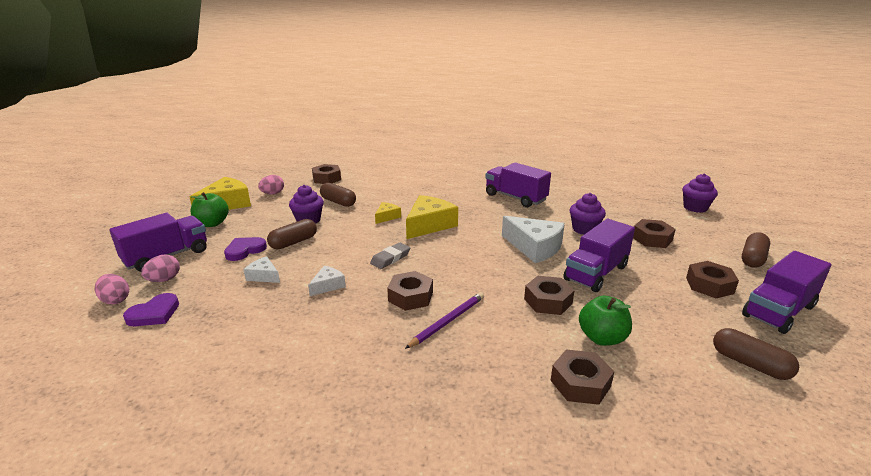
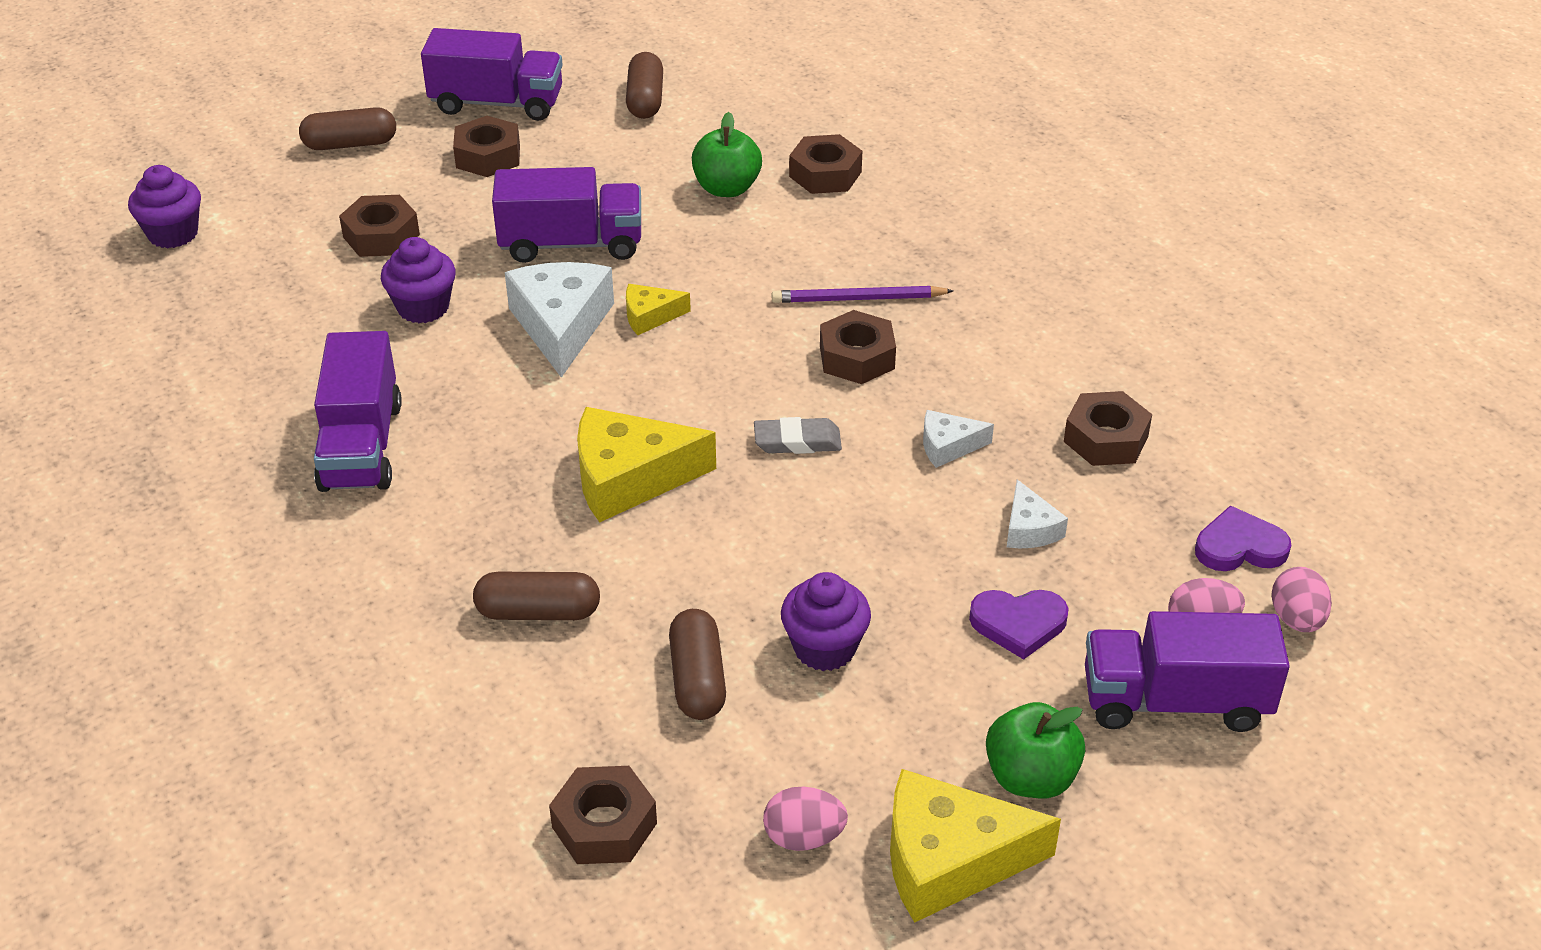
camera: 135 degrees left, 15 degrees up
brown capsule [267,219,317,250] -> brown capsule moved to [473,572,600,620]
yellow cheese [375,202,401,224] -> yellow cheese moved to [626,284,691,335]
brown nut [524,276,575,315] -> brown nut moved to [1064,391,1152,466]

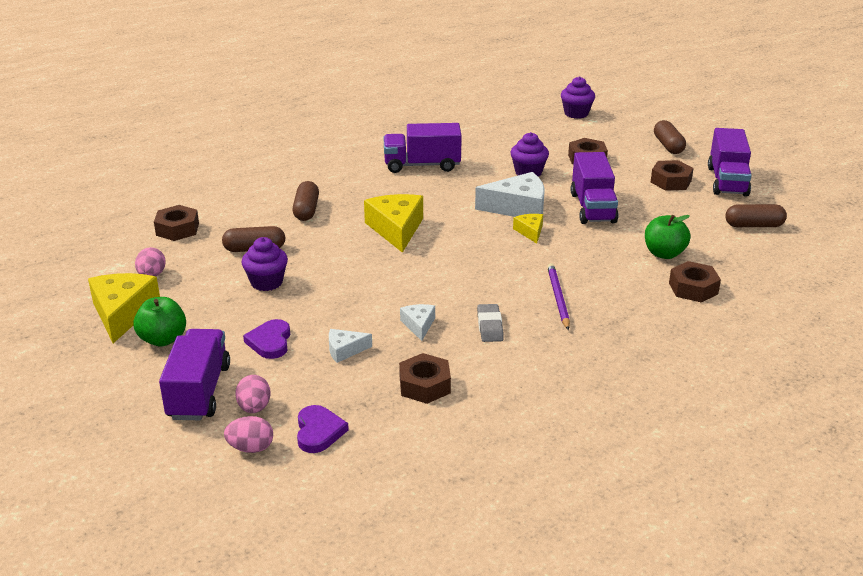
camera: 90 degrees right, 10 degrees down
grey eraser [754,417,842,454] -> grey eraser moved to [477,304,504,342]
brown nut [820,310,896,384] -> none

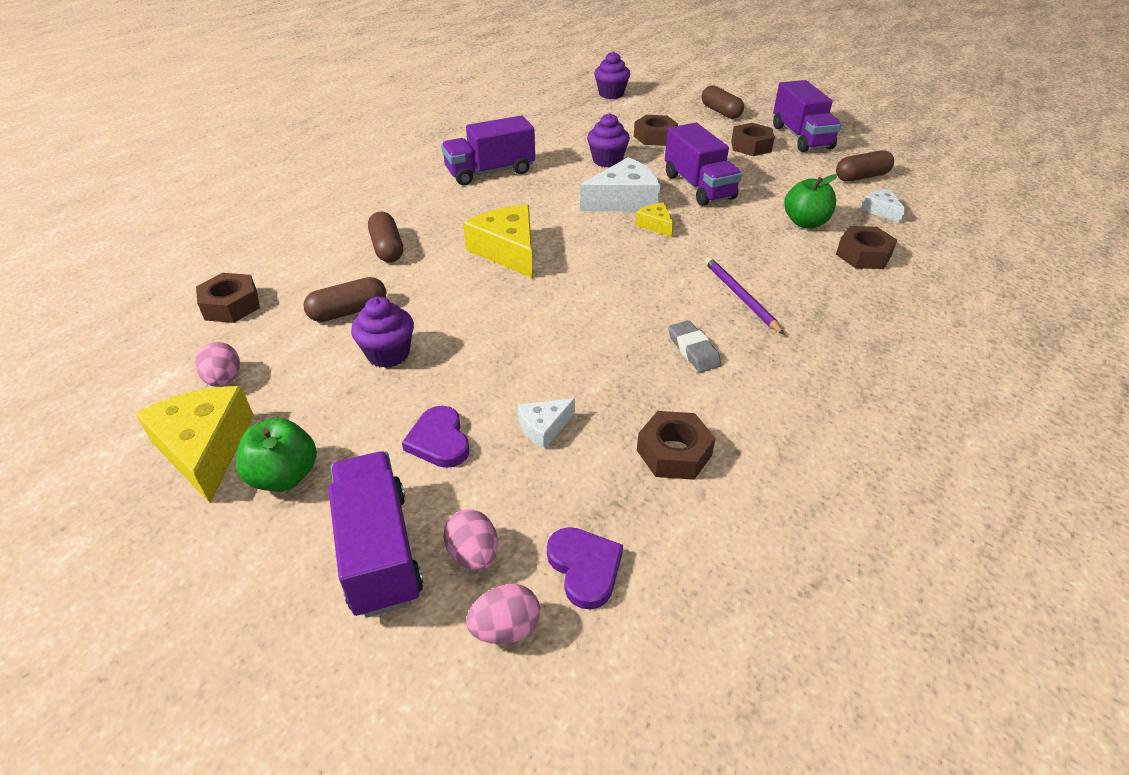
camera: 20 degrees left, 10 degrees up
white cheese [400,304,435,341] -> white cheese moved to [861,189,906,223]

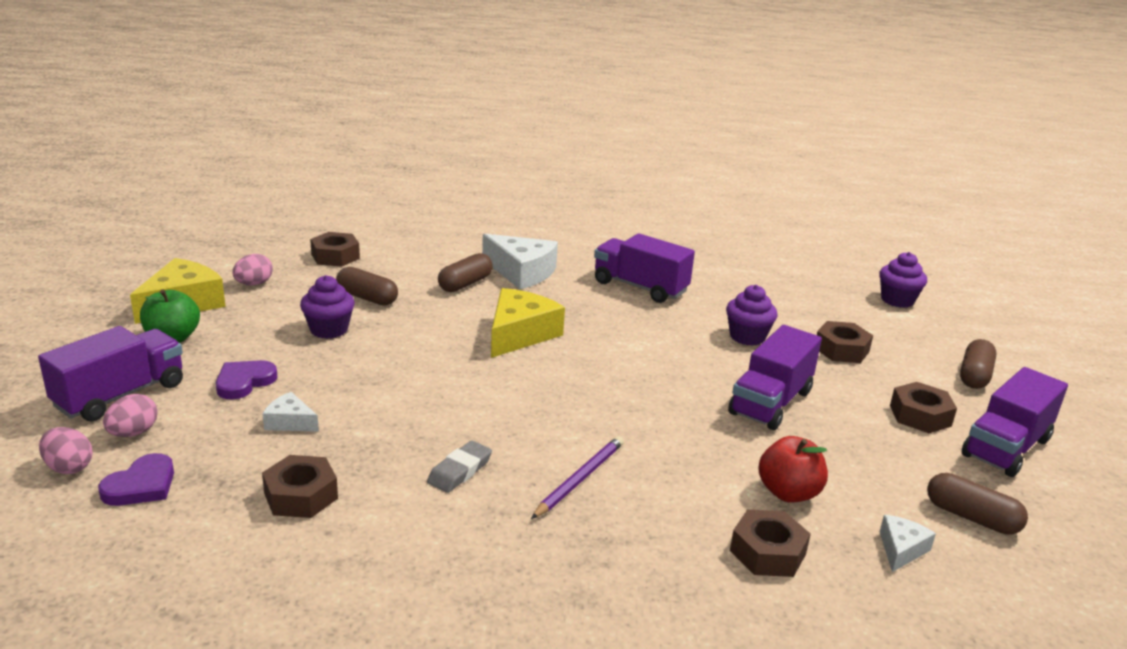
camera: 55 degrees right, 15 degrees down
white cheese [580,157,660,212] -> white cheese moved to [482,234,558,289]
yellow cheese [635,202,674,237] -> none
green apple [784,174,837,228] -> red apple [758,436,828,503]

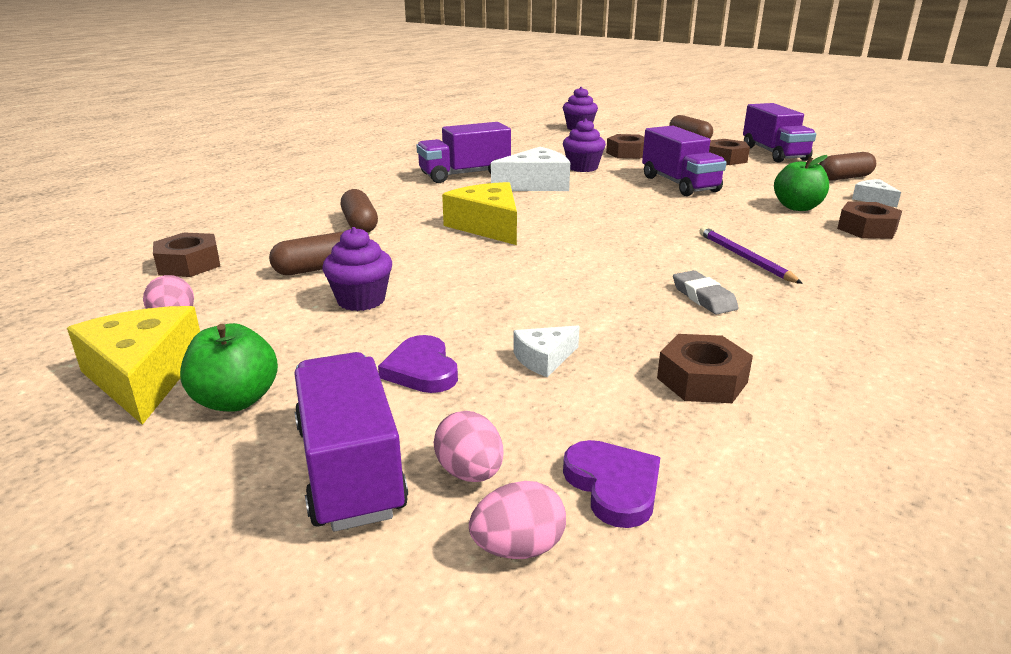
camera: 55 degrees left, 0 degrees up
white cheese [482,234,558,289] -> white cheese moved to [491,147,570,191]
red apple [758,436,828,503] -> green apple [774,155,829,211]

